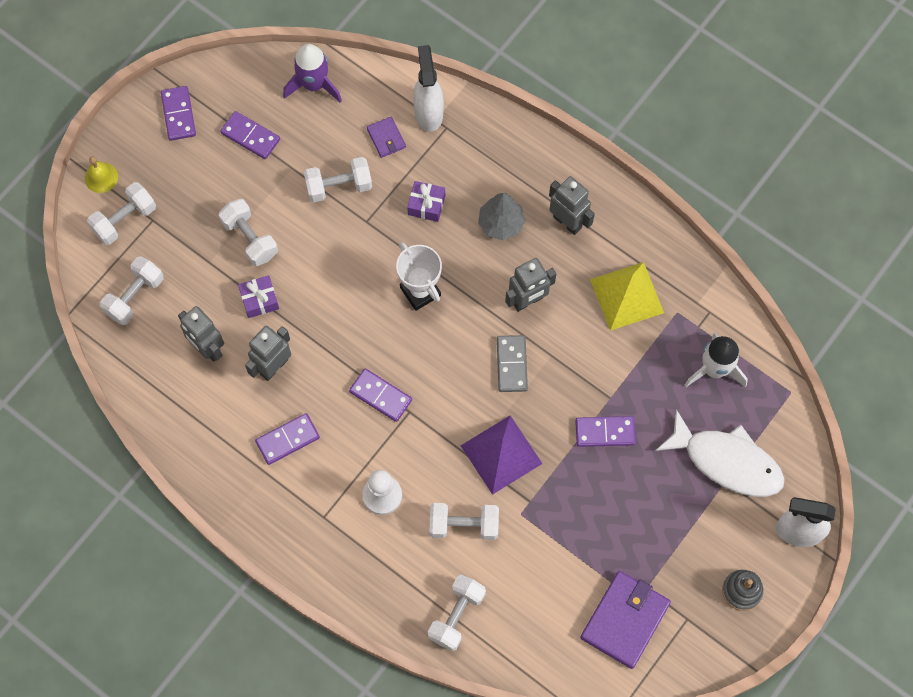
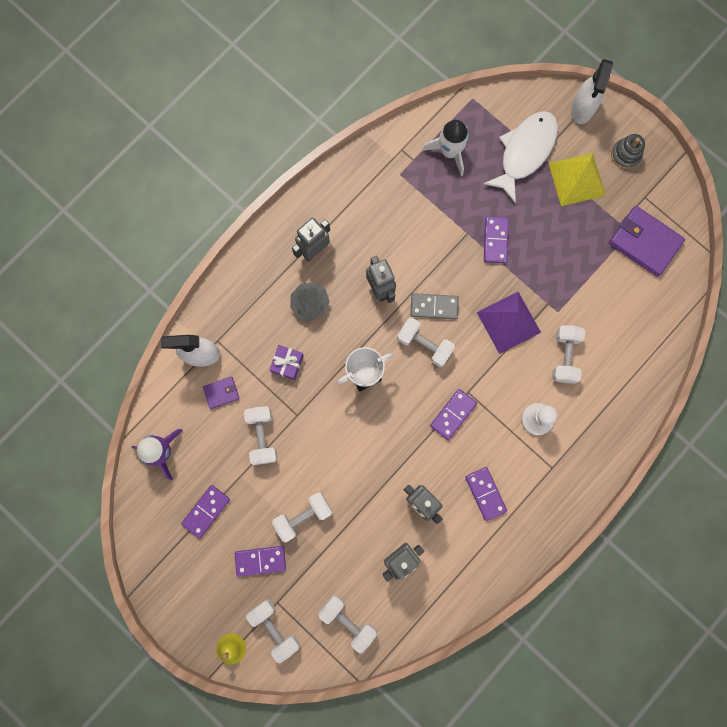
camera: 85 degrees left, 10 degrees up
purple domino [161,86,196,141] -> purple domino moved to [235,546,286,577]
purple gift [238,275,279,318] -> none
white dumbbell [428,575,486,651] -> white dumbbell moved to [397,318,455,367]
yellow pyramid [590,262,664,331] -> yellow pyramid moved to [549,153,606,206]

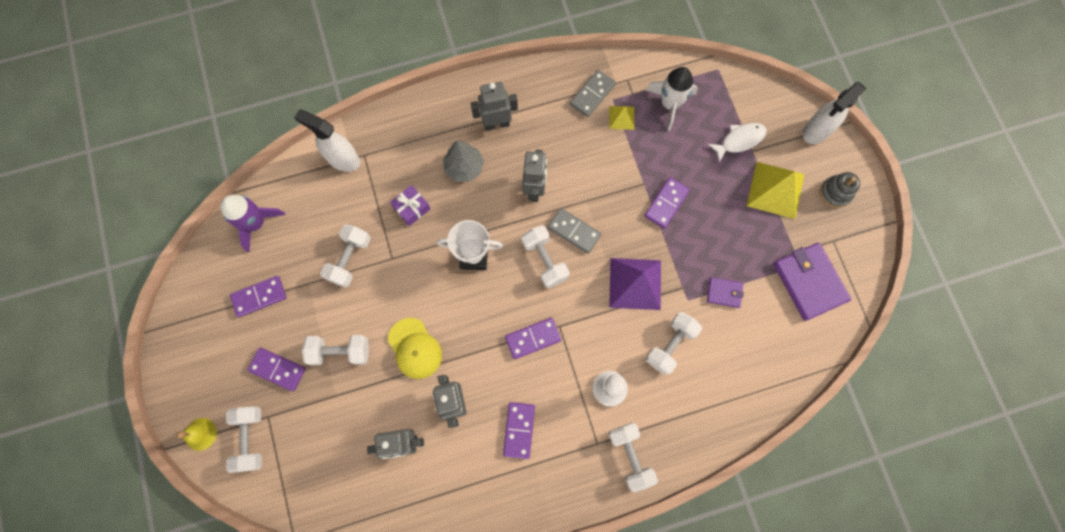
camera: 30 degrees right, 5 degrees down
purple wallet [203,376,240,409] -> purple wallet moved to [707,277,744,308]
white dumbbell [318,595,377,653] -> white dumbbell moved to [608,423,658,492]
white fish [483,111,558,203] -> white fish [707,123,767,163], size x0.58
none -> yellow cap [388,318,442,379]
none -> grey domino [570,70,616,117]
none -> yellow pyramid [609,106,634,130]

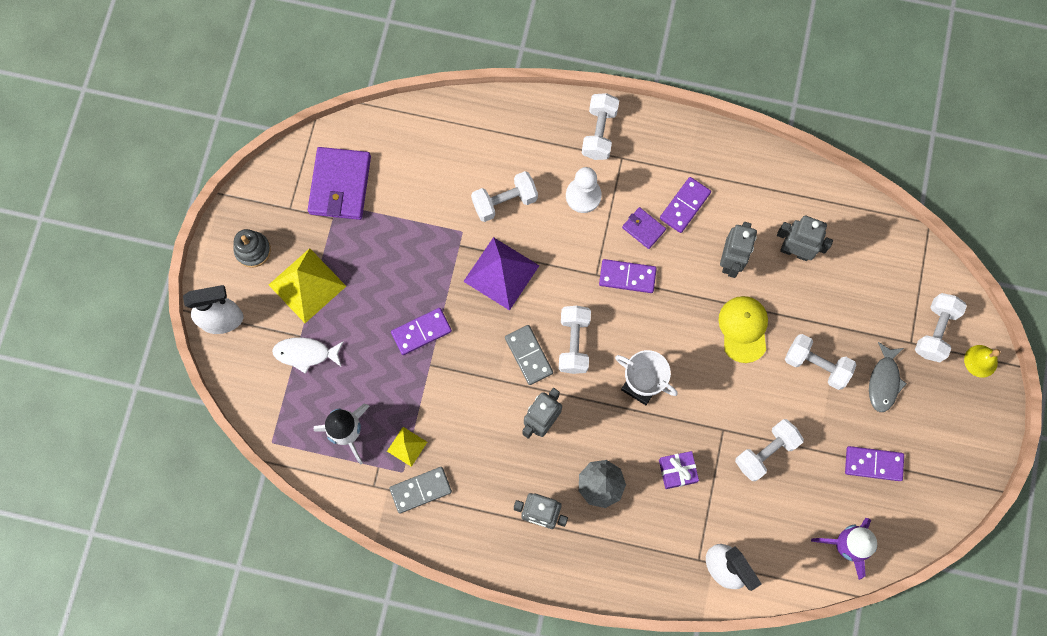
camera: 150 degrees left, 0 degrees up
purple domino [247,348,306,391] -> grey fish [869,342,907,412]
purple wallet [707,277,744,308] -> purple wallet moved to [622,207,666,249]

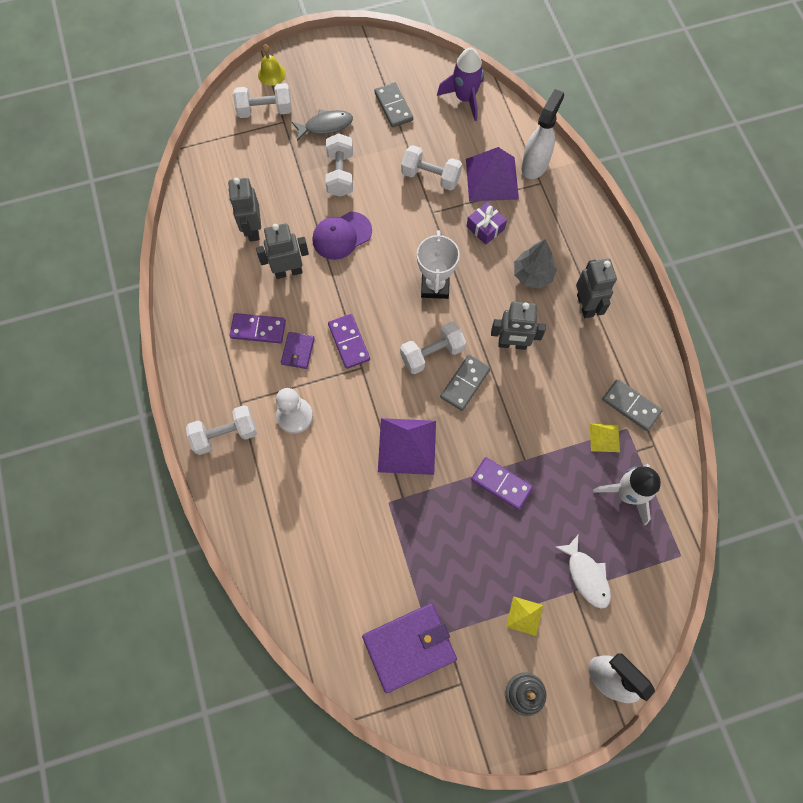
camera: 120 degrees left, 5 degrees down
yellow pyramid [269,248,346,323] -> yellow pyramid [506,596,543,636], size x0.52
white dumbbell [471,171,538,222] -> none
yellow cap [719,296,768,363] -> purple cap [312,212,372,260]
purple domino [845,446,904,481] -> grey domino [374,82,413,128]
none -> purple pyramid [466,147,519,201]

